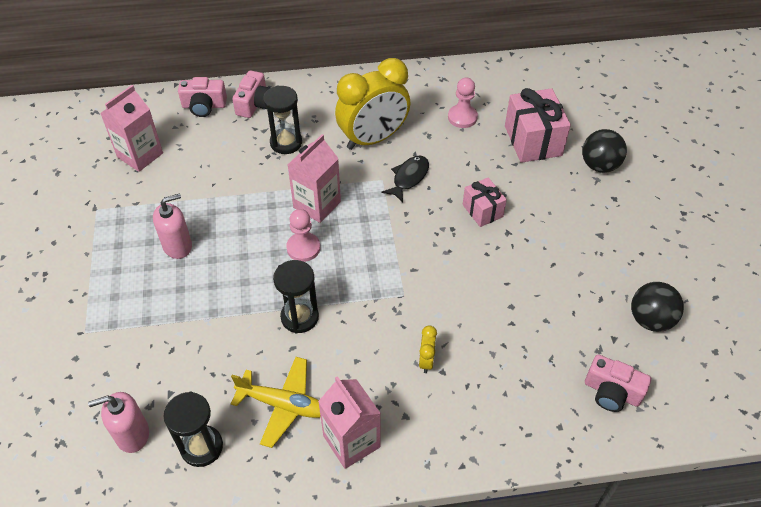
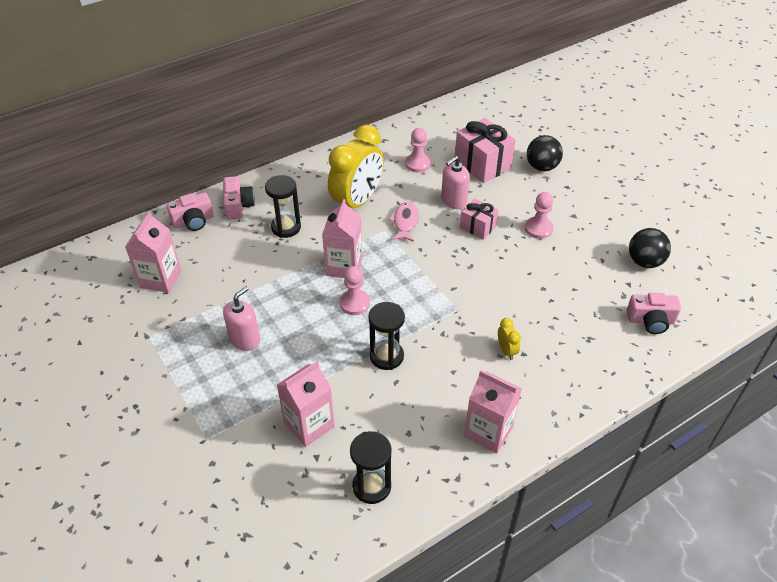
camera: 25 degrees left, 5 degrees down
pink soap dispenser [88,392,149,453] -> pink soap dispenser moved to [441,156,470,209]
yellow plane [231,357,321,448] -> none
black fish [381,155,429,203] -> pink fish [388,201,419,242]
none -> pink carton [277,361,335,447]
none -> pink pawn [525,192,553,239]

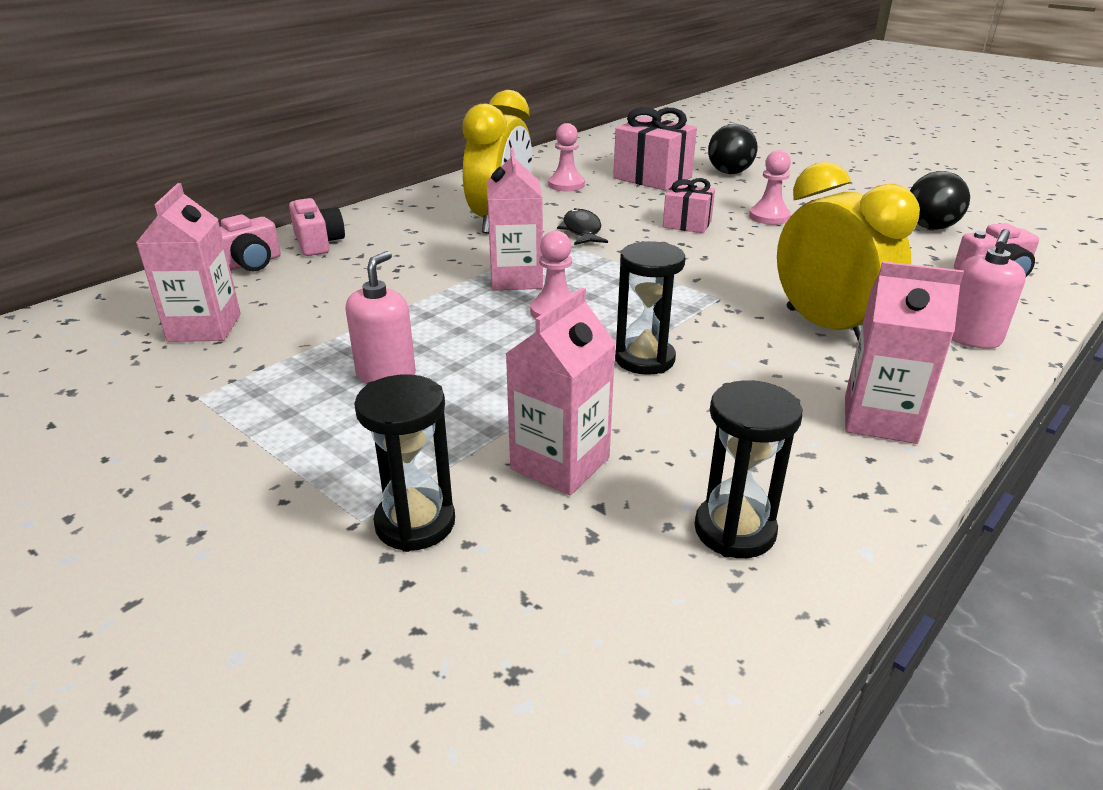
camera: 15 degrees left, 15 degrees down
black hourglass [265,175,301,238] -> black hourglass moved to [354,374,455,552]
pink fish [388,201,419,242] -> black fish [557,208,608,245]
pink soap dispenser [441,156,470,209] -> pink soap dispenser moved to [952,229,1026,349]
yellow clock [498,318,521,360] -> yellow clock [777,162,920,341], size x2.48

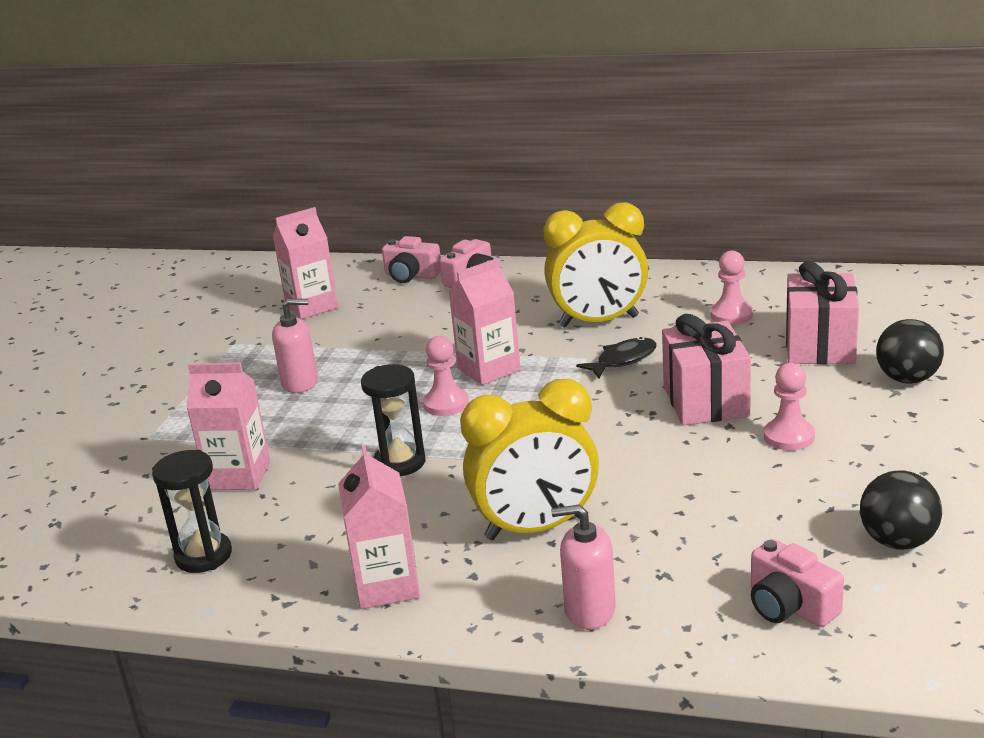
camera: 65 degrees right, 5 degrees down
black hourglass [354,374,455,552] -> none
pink gift [663,178,715,233] -> pink gift [662,314,751,425], size x1.69
yellow clock [777,162,920,341] -> yellow clock turned 45 degrees clockwise [460,379,599,540]

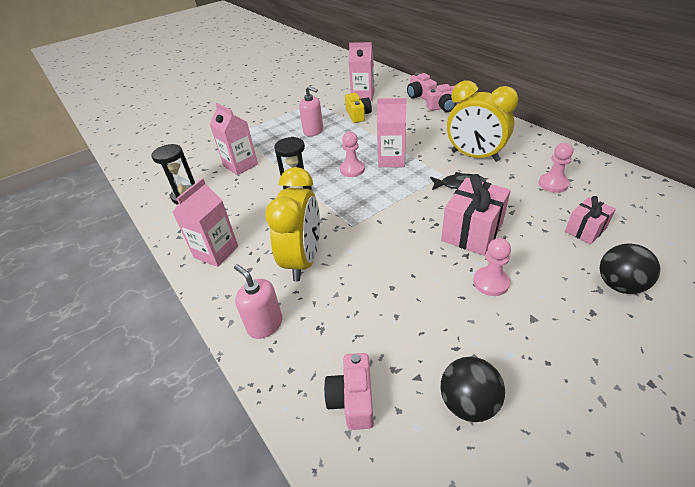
camera: 40 degrees right, 15 degrees up
yellow clock [460,379,599,540] -> yellow clock turned 105 degrees counterclockwise [265,167,320,281]
pink gift [786,261,859,364] -> pink gift [565,196,616,244], size x0.59
none -> yellow camera [345,93,372,123]

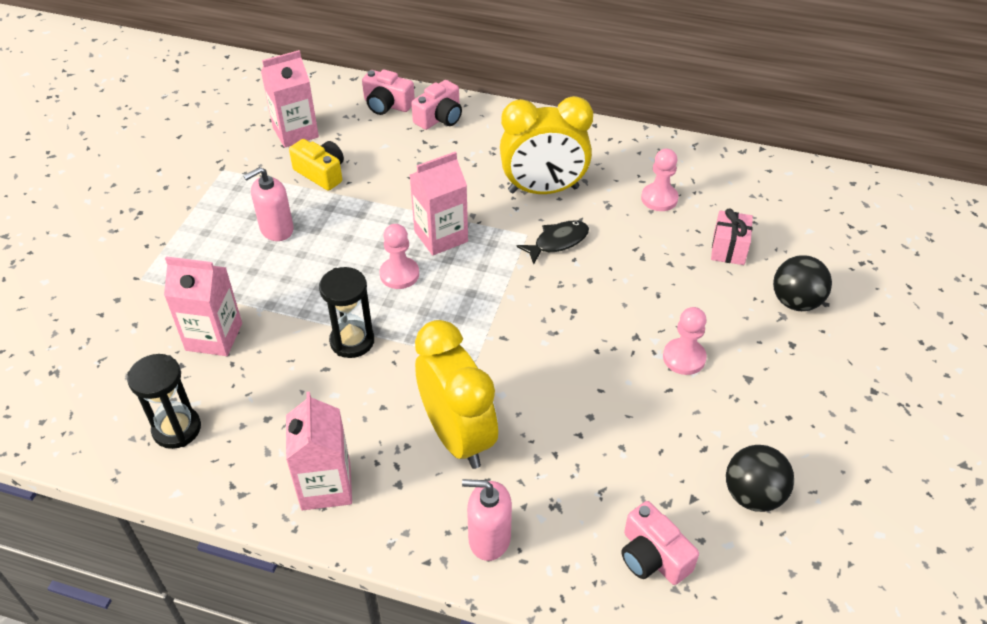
camera: 40 degrees left, 5 degrees up
pink soap dispenser [299,86,323,137] -> pink soap dispenser turned 150 degrees clockwise [244,167,294,241]
pink gift [441,174,511,256] -> none

